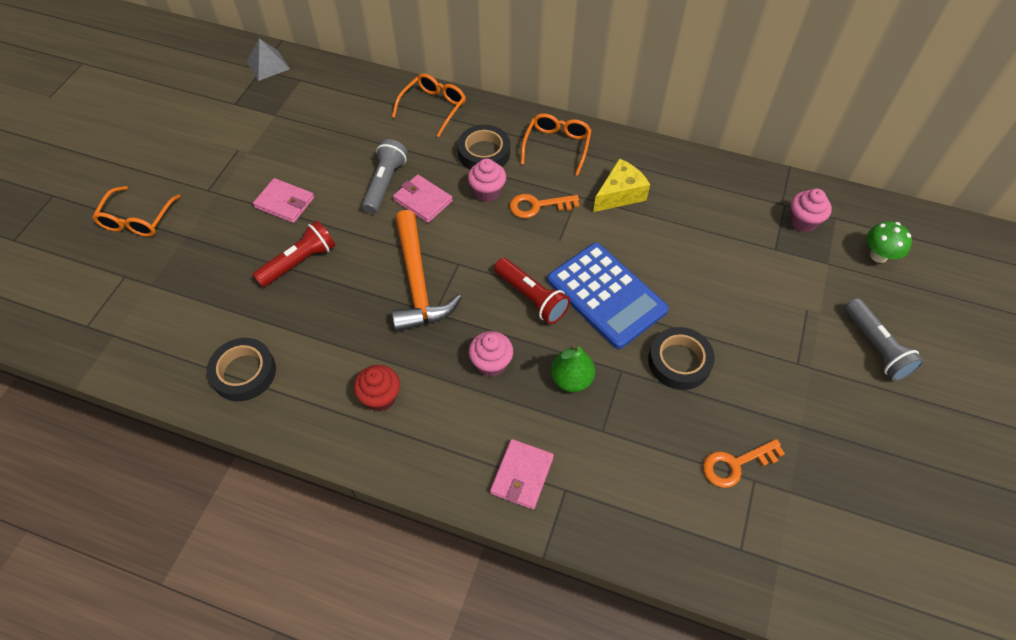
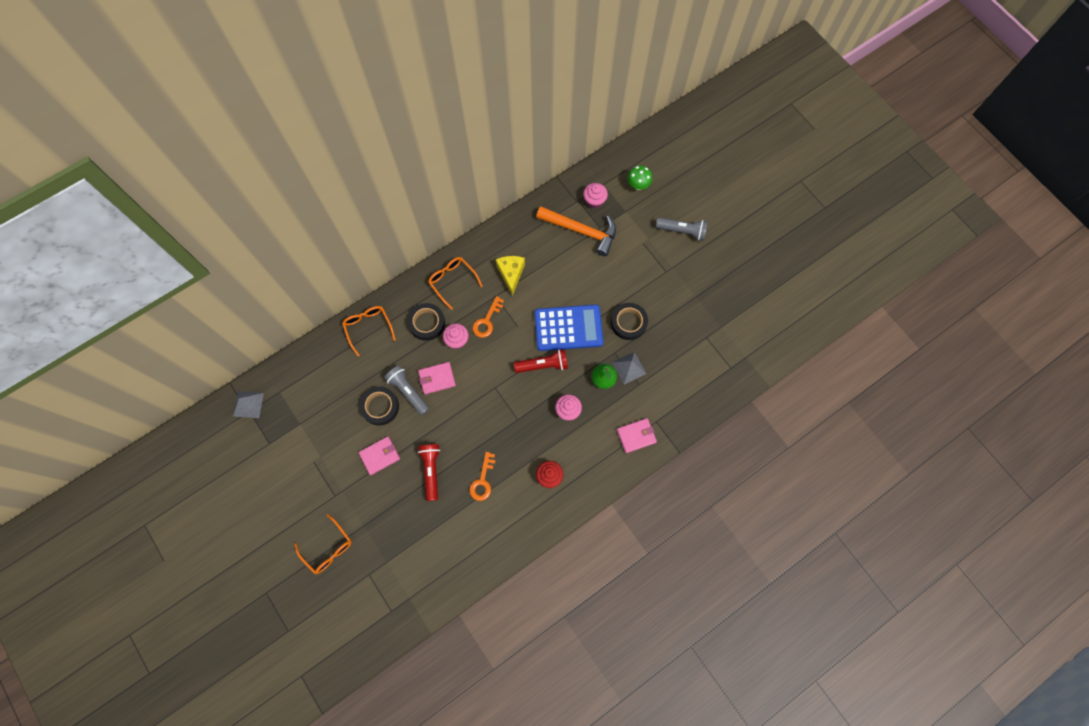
camera: 55 degrees left, 15 degrees up
black tape [207,338,276,401] -> black tape moved to [359,387,399,425]
orange hammer [392,210,462,332] -> orange hammer moved to [536,206,616,256]
pink wallet [490,439,554,510] -> pink wallet turned 75 degrees counterclockwise [617,418,657,453]
orange key [703,439,785,488] -> orange key moved to [469,452,496,501]
none -> grey pyramid [612,352,646,384]

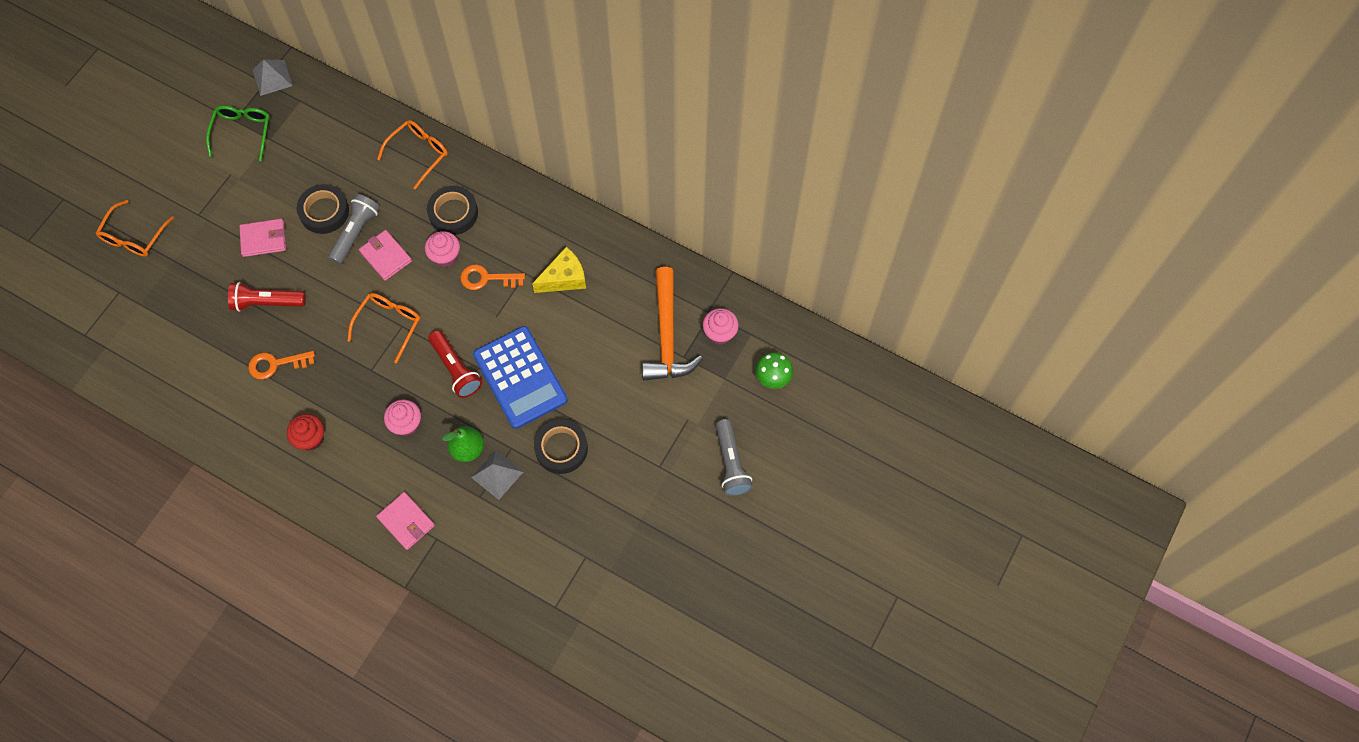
camera: 65 degrees right, 5 degrees down
pink wallet [359,436,400,475] -> pink wallet turned 45 degrees counterclockwise [240,219,286,257]
red flashlight [418,444,440,501] -> red flashlight turned 150 degrees counterclockwise [228,282,306,312]
orange glasses [428,257,483,310] -> orange glasses moved to [348,293,420,363]
none -> green glasses [206,105,270,161]

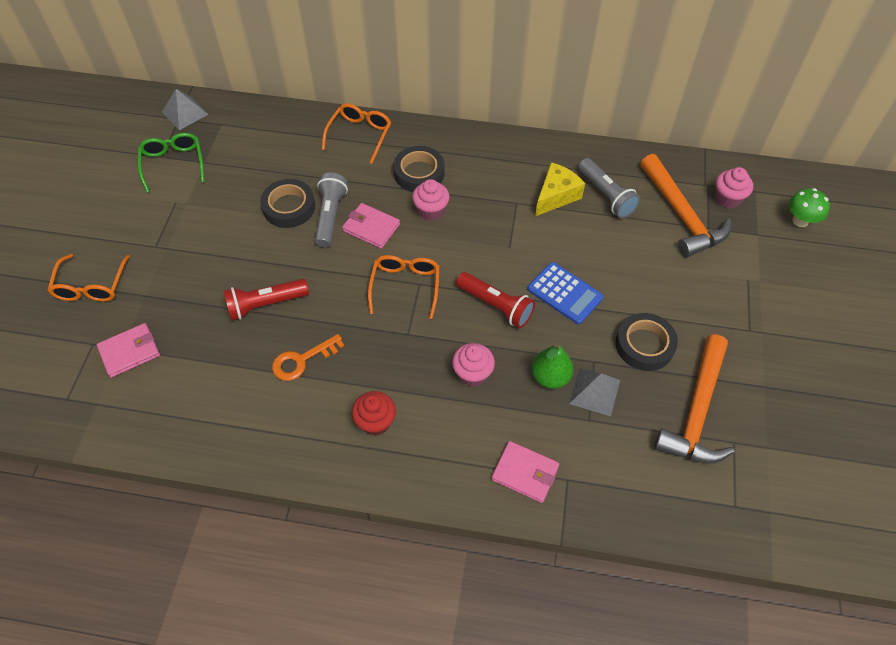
camera: 20 degrees left, 10 degrees down
pink wallet [240,219,286,257] -> pink wallet moved to [97,323,160,378]
orange key [460,265,525,290] -> none
blue calculator [473,326,568,429] -> blue calculator [527,262,603,324], size x0.65
grey flashlight [716,419,753,496] -> grey flashlight moved to [578,158,641,218]
none -> orange hammer [654,334,734,464]

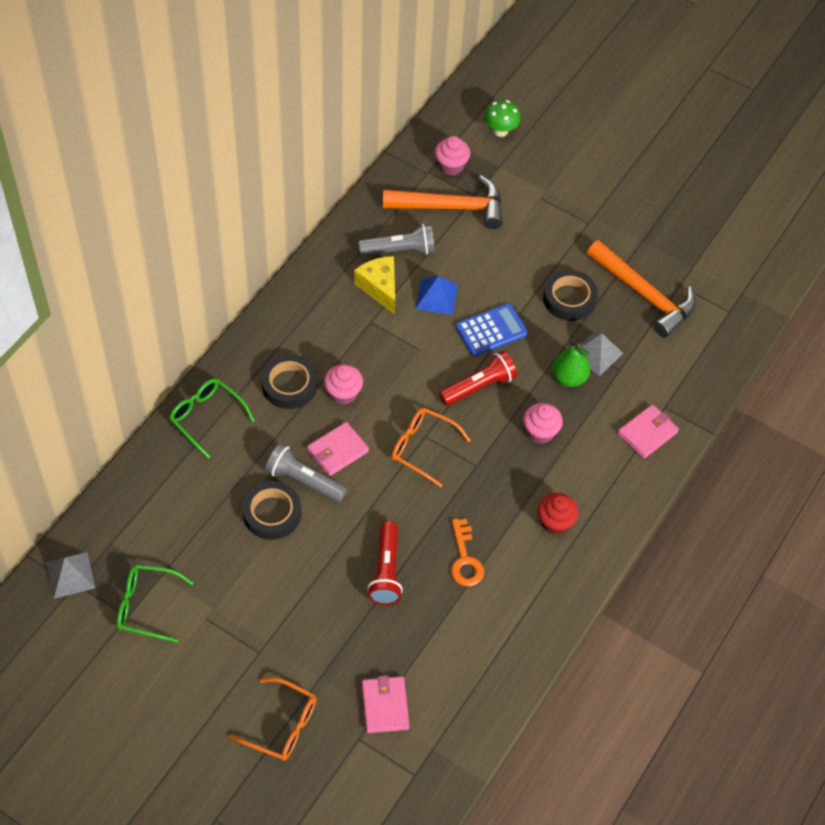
camera: 70 degrees left, 0 degrees up
orange glasses [322,103,391,164] -> green glasses [169,378,255,459]
none -> blue pyramid [415,276,458,315]

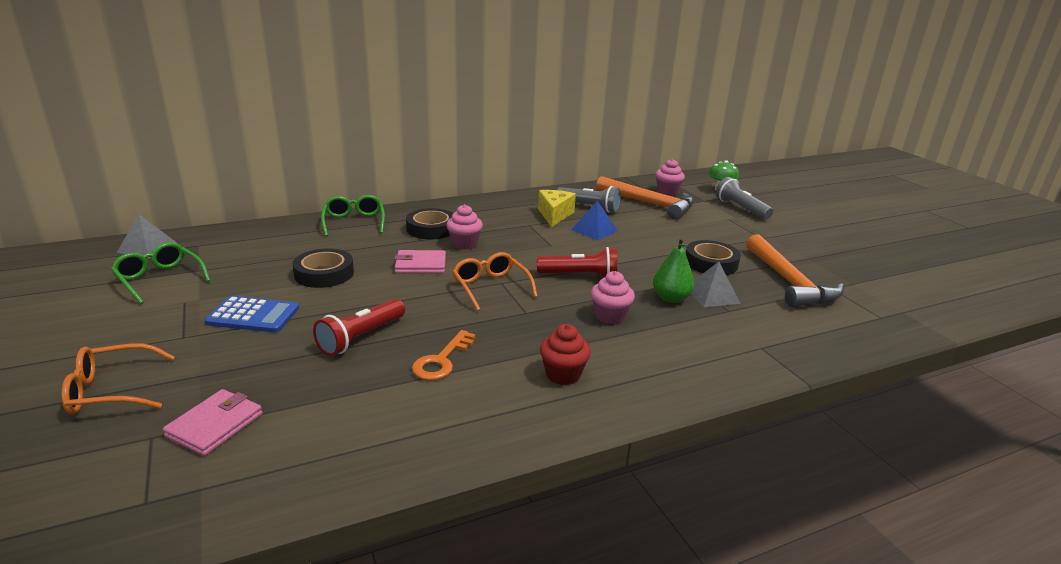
camera: 35 degrees right, 30 degrees down
orange glasses [229,678,316,761] -> orange glasses turned 105 degrees clockwise [62,343,175,415]
grey flashlight [265,444,347,502] -> grey flashlight moved to [716,177,773,219]
blue calculator [455,303,528,356] -> blue calculator moved to [205,296,299,333]
pink wallet [618,404,679,458] -> none

